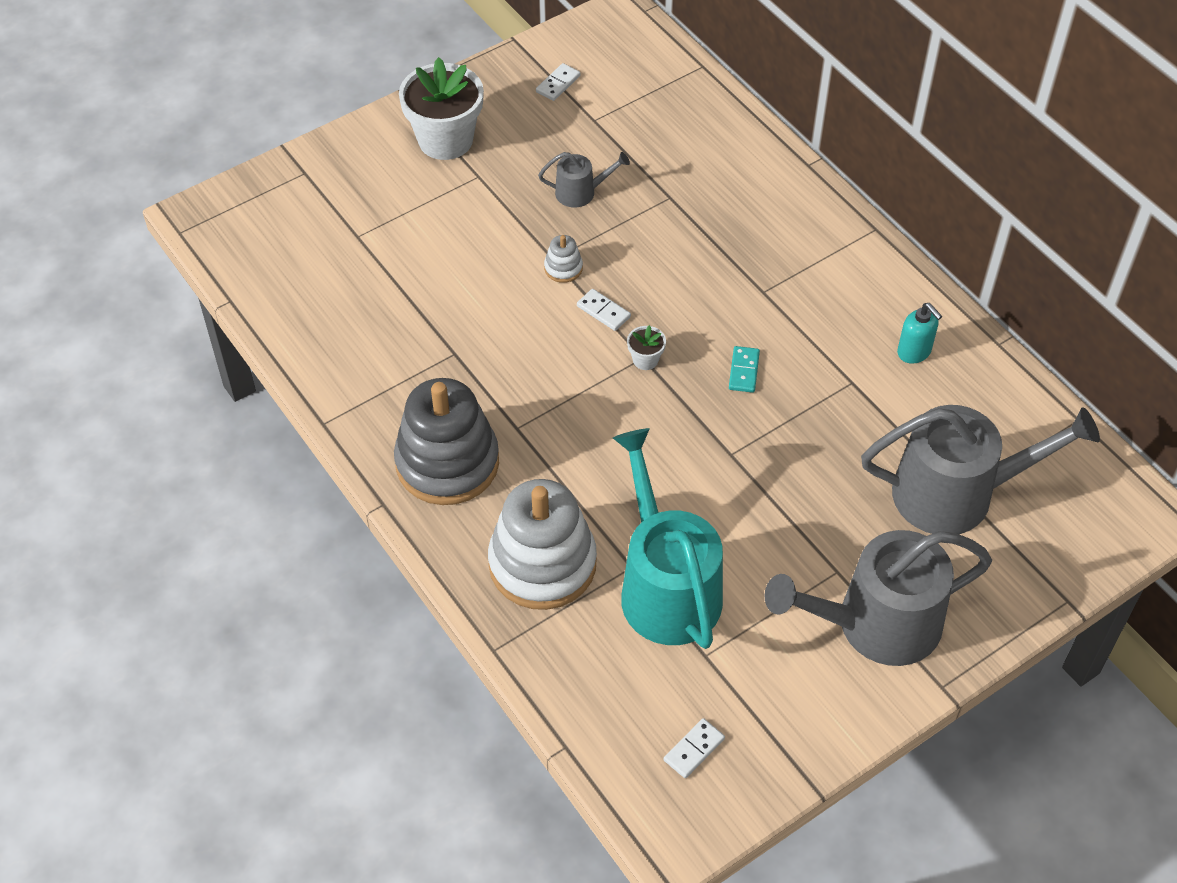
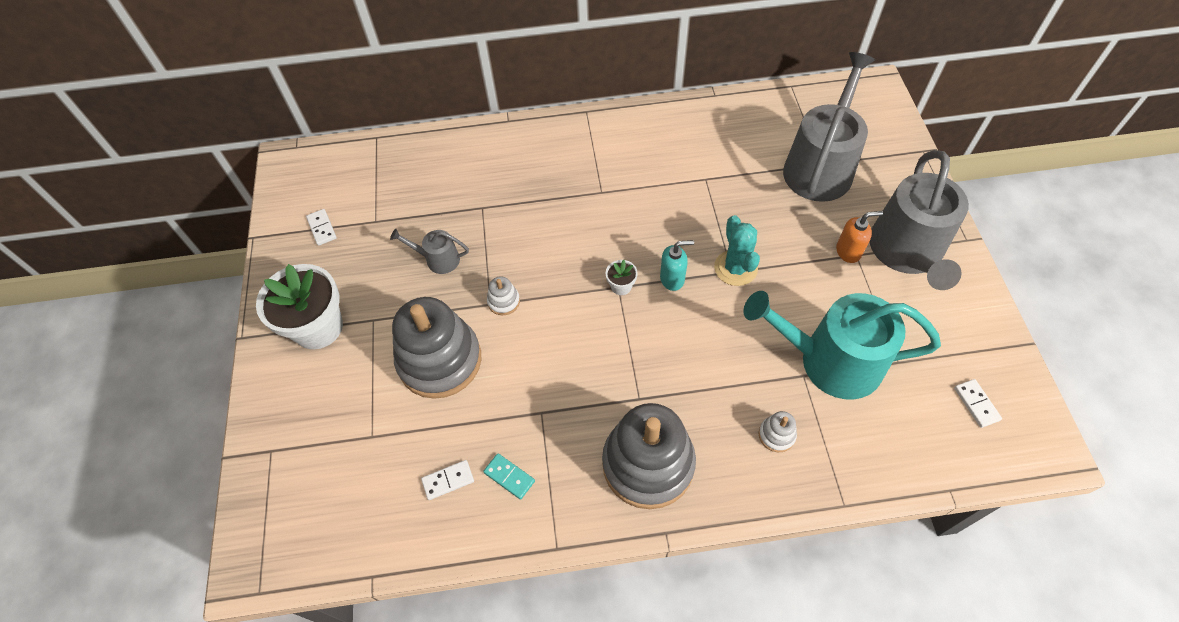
camera: 60 degrees left, 5 degrees up
white stacking toy [488,479,597,610] -> white stacking toy [759,411,797,452], size x0.40
grey watering can [538,152,630,208] -> grey watering can turned 105 degrees counterclockwise [390,229,469,274]
white domino [577,289,631,331] -> white domino moved to [421,460,474,500]
turquoise domino [729,346,760,393] -> turquoise domino moved to [483,453,535,500]
turquoise soap dispenser [897,303,942,364] -> turquoise soap dispenser moved to [660,240,694,291]
none -> grey stacking toy [392,297,481,399]
none -> turquoise cactus [714,215,760,286]
none -> orange soap dispenser [836,211,883,263]

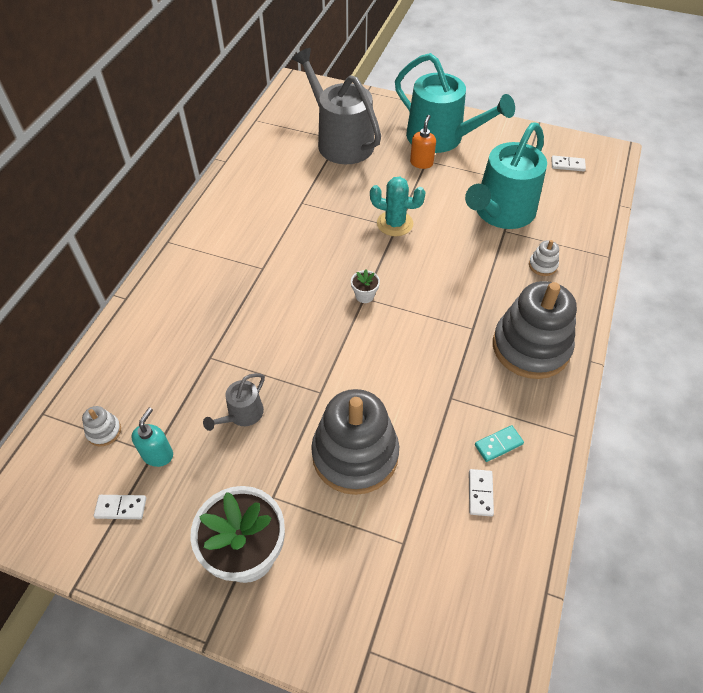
camera: 65 degrees left, 5 degrees down
white stacking toy [487,276,520,315] -> white stacking toy moved to [82,406,121,446]
turquoise soap dispenser [660,240,694,291] -> turquoise soap dispenser moved to [131,408,173,467]
grey watering can [869,150,969,290] -> turquoise watering can [395,53,515,153]

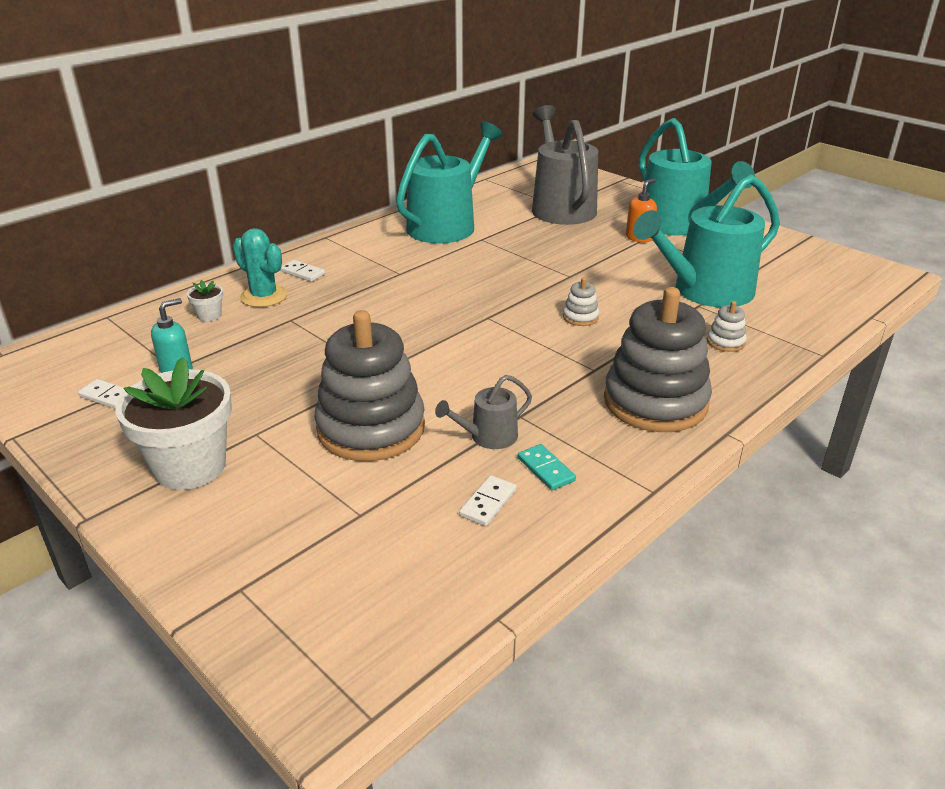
camera: 25 degrees right, 20 degrees down
white stacking toy [82,406,121,446] -> white stacking toy moved to [563,277,599,326]
grey watering can [203,373,265,431] -> grey watering can moved to [435,375,532,449]
white flower pot [351,269,380,303] -> white flower pot moved to [187,280,223,322]
turquoise cactus [370,177,426,236] -> turquoise cactus moved to [233,228,287,307]
turquoise domino [475,425,524,462] -> turquoise domino turned 60 degrees clockwise [518,444,576,490]
white domino [551,156,586,172] -> white domino moved to [280,260,325,282]
none -> turquoise watering can [396,122,502,243]

